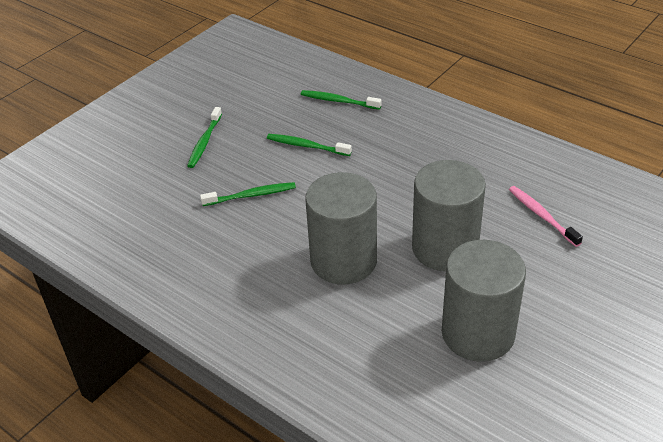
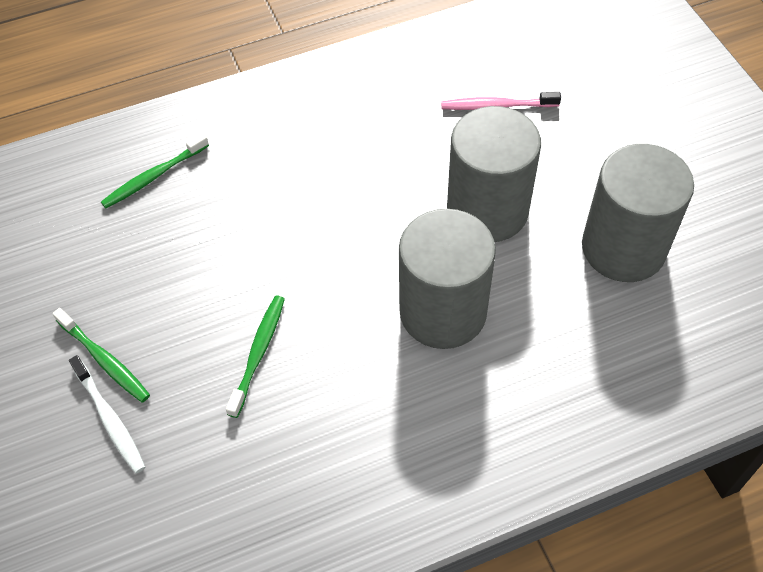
camera: 60 degrees left, 15 degrees up
green toothbrush [267,134,352,156] -> none
none -> white toothbrush [69,355,145,474]

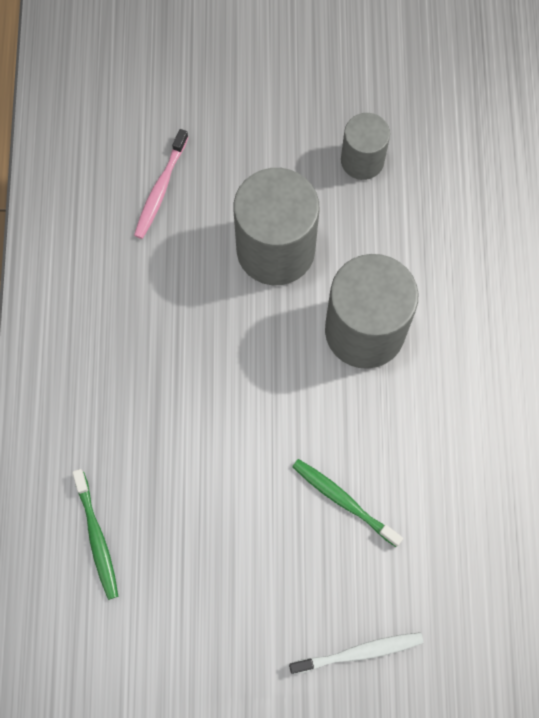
camera: 70 degrees left, 15 degrees up
green toothbrush [52,308,150,402] -> none
grey cylinder [582,144,694,282] -> grey cylinder [341,113,390,180], size x0.57

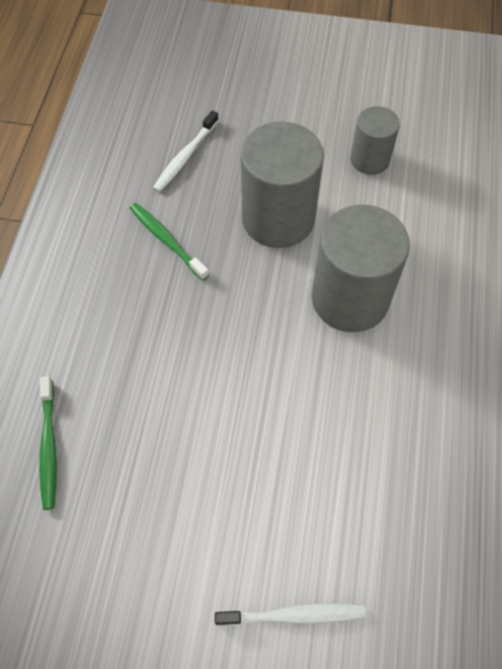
camera: 10 degrees right, 10 degrees down
pink toothbrush [134,129,188,239] -> white toothbrush [153,110,219,192]
green toothbrush [292,459,403,547] -> green toothbrush moved to [130,203,209,281]

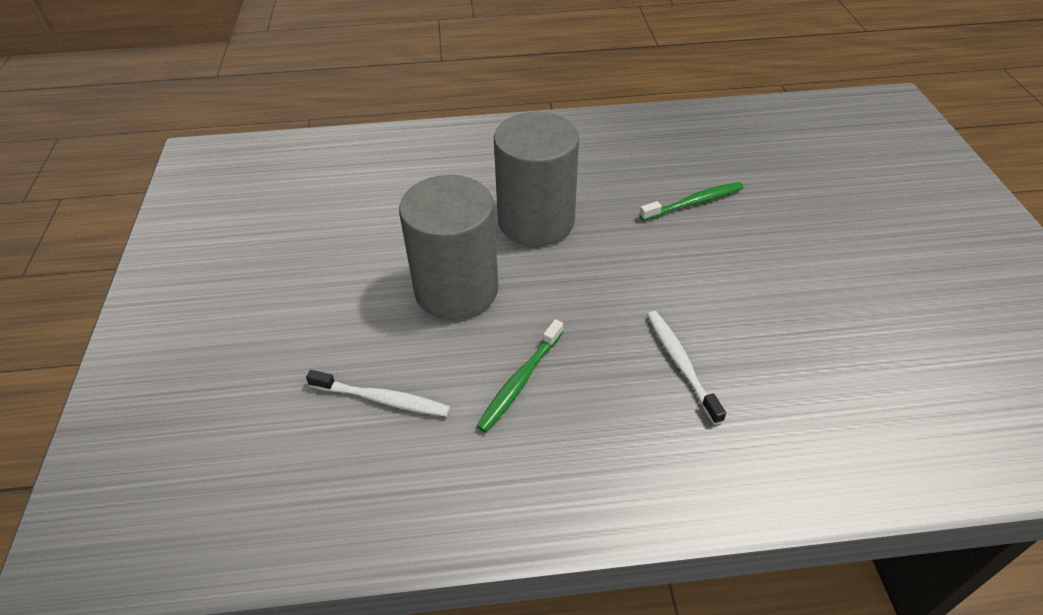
camera: 105 degrees left, 15 degrees down
green toothbrush [39,376,57,510] -> green toothbrush moved to [639,182,743,221]
white toothbrush [215,603,366,626] -> white toothbrush moved to [647,311,726,425]
grey cylinder [350,106,400,175] -> none

